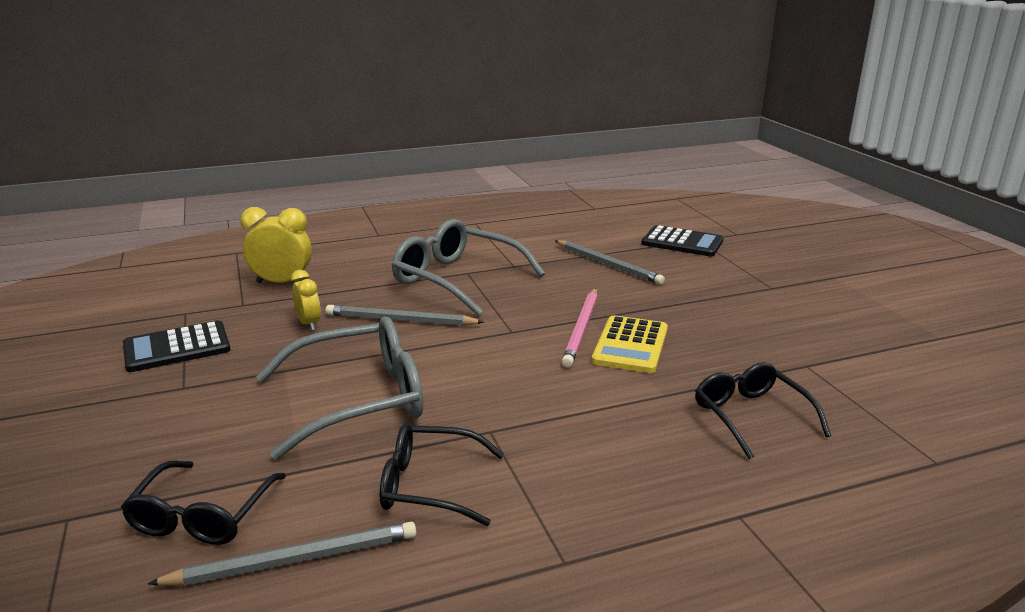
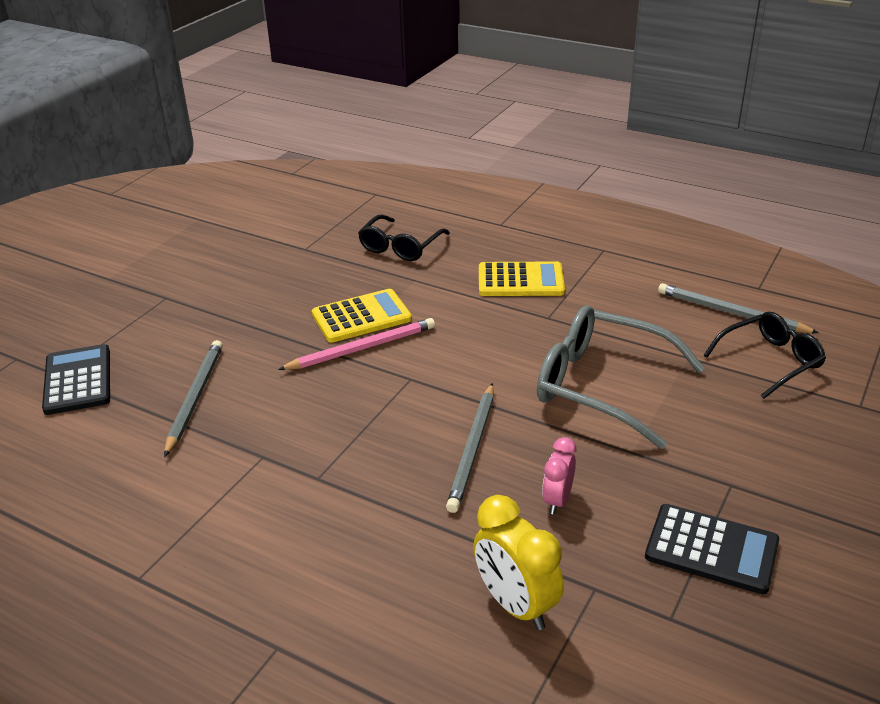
camera: 130 degrees left, 10 degrees up
yellow clock [291,270,321,331] -> pink clock [542,437,576,514]
grey pencil [326,305,484,326] -> grey pencil turned 45 degrees clockwise [446,383,494,513]
black glasses [380,423,504,526] -> none
grey glasses [392,219,545,316] -> none
none -> yellow calculator [479,261,565,296]

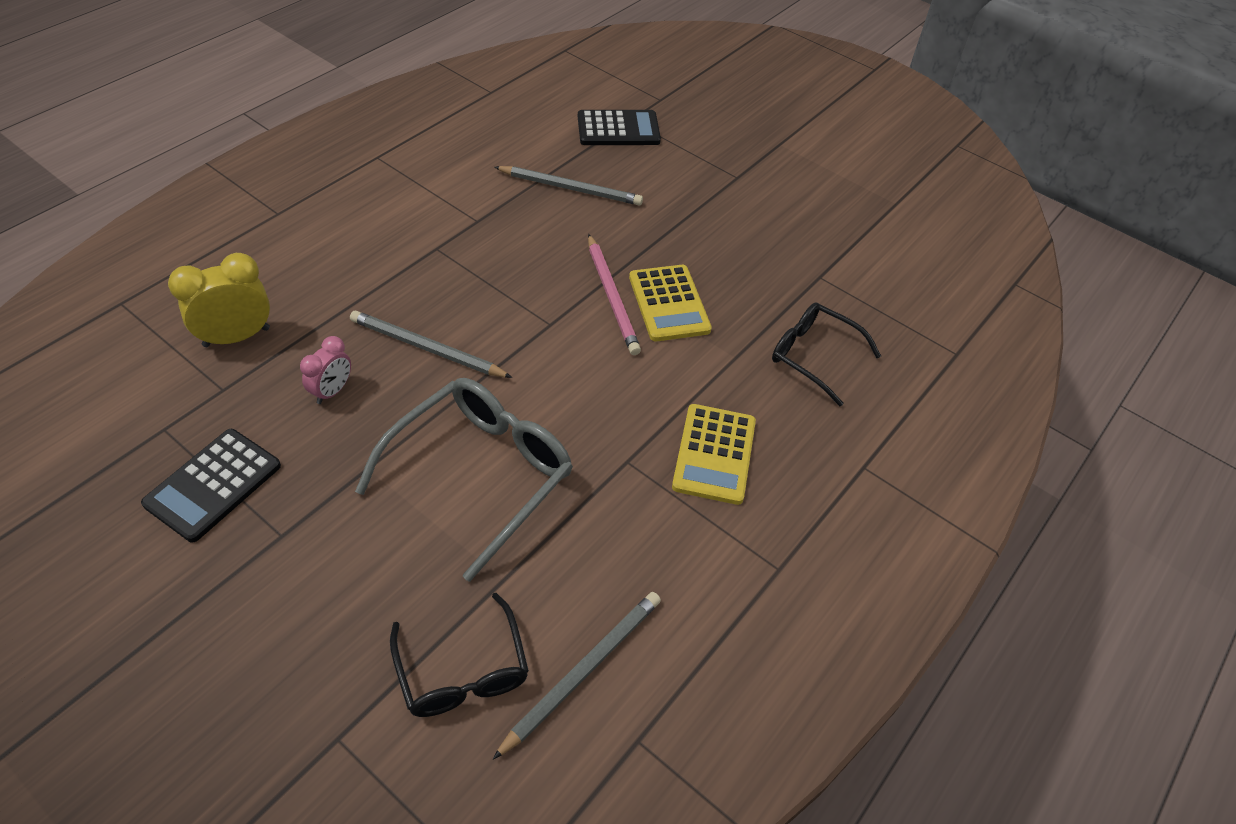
camera: 95 degrees right, 15 degrees up
pink clock [542,437,576,514] -> pink clock turned 90 degrees clockwise [300,336,351,404]

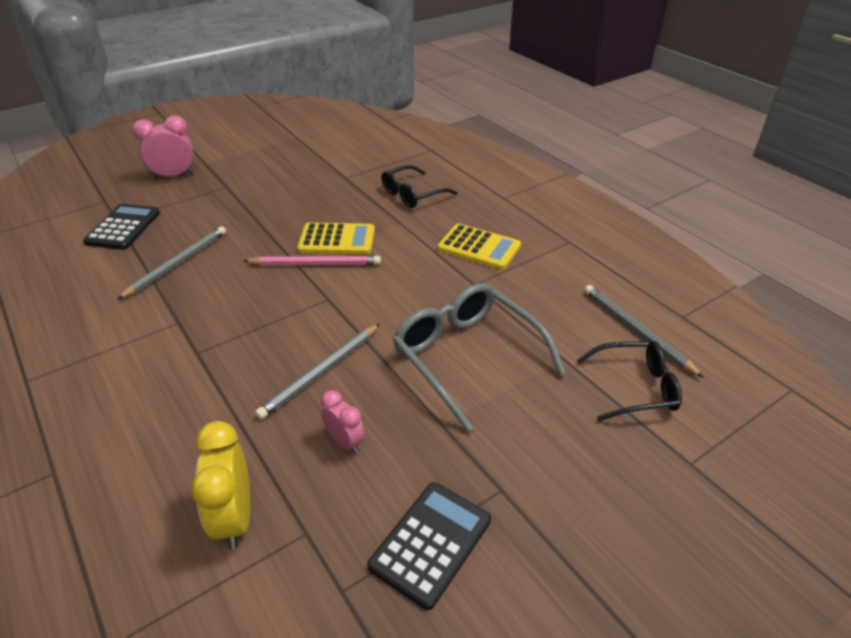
camera: 70 degrees left, 10 degrees down
black calculator [141,429,281,542] -> black calculator turned 105 degrees counterclockwise [367,482,491,610]
none -> pink clock [133,115,194,180]

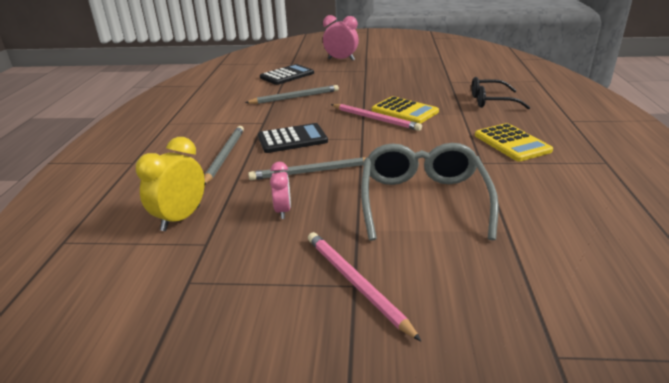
camera: 40 degrees right, 10 degrees down
black calculator [367,482,491,610] -> black calculator moved to [258,123,328,153]
black glasses [576,341,682,421] -> none
grey pencil [584,285,704,378] -> grey pencil moved to [204,126,244,184]
none -> pink pencil [308,232,422,342]

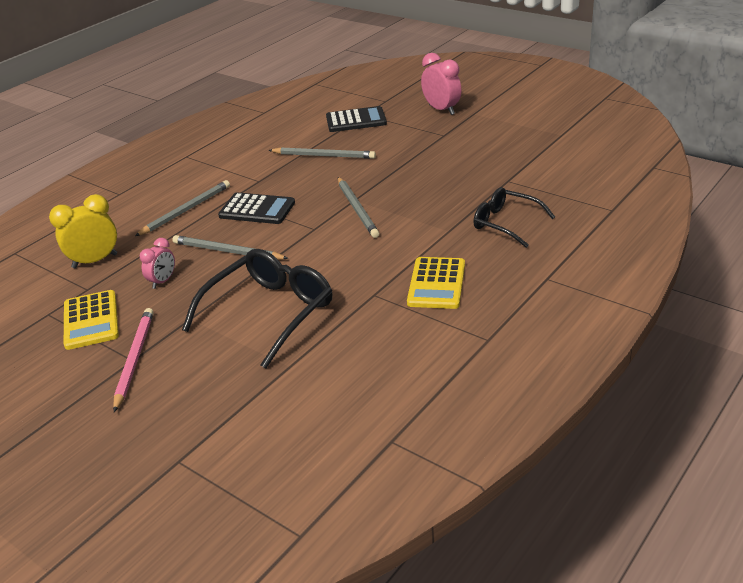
camera: 35 degrees right, 5 degrees up
pink pencil [331,104,422,131] -> grey pencil [338,177,379,238]
grey glasses [361,143,499,241] -> black glasses [182,249,332,369]
yellow calculator [372,96,439,124] -> yellow calculator moved to [64,290,119,350]

